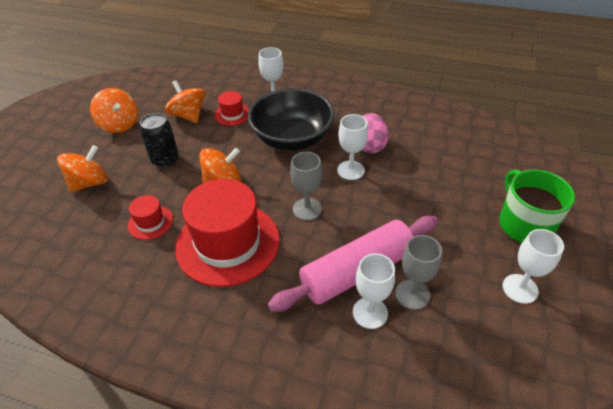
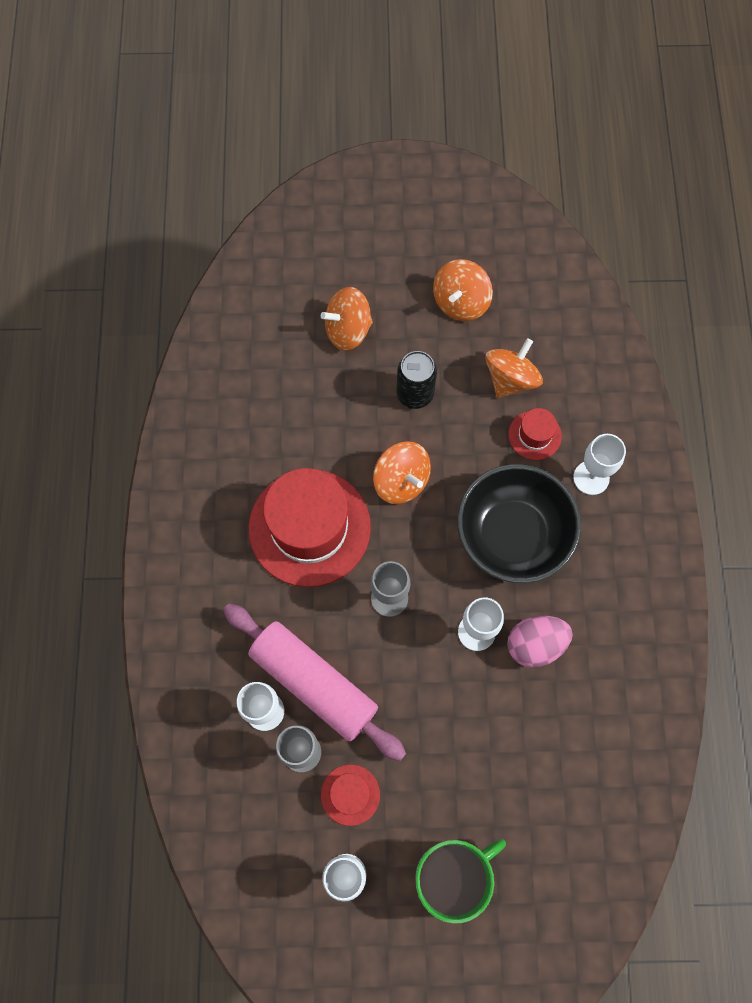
camera: 70 degrees right, 25 degrees up
orange spinning top [57,145,108,192] -> orange spinning top turned 135 degrees clockwise [321,287,373,351]
red hat [128,195,173,240] -> red hat moved to [321,764,380,826]

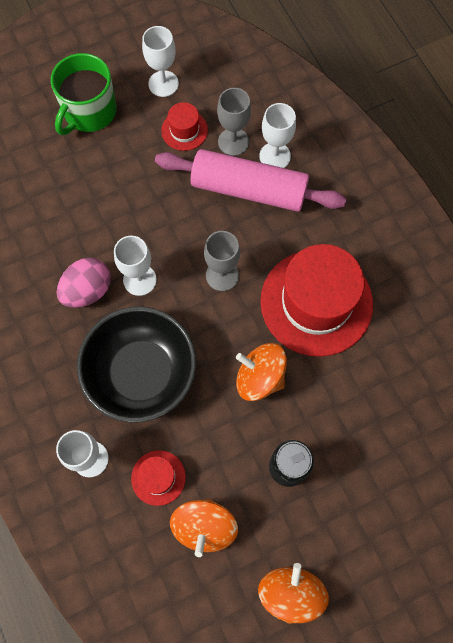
camera: 155 degrees right, 0 degrees up
orange spinning top [321,287,373,351] -> none

